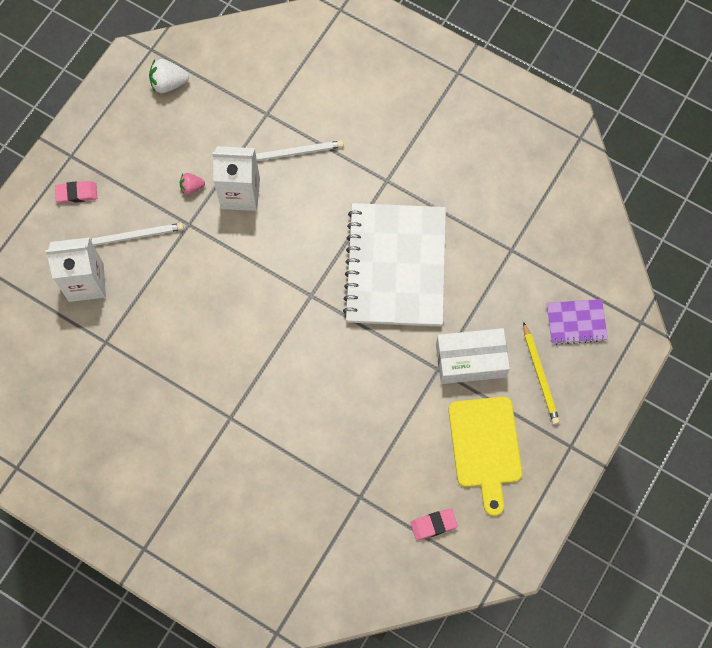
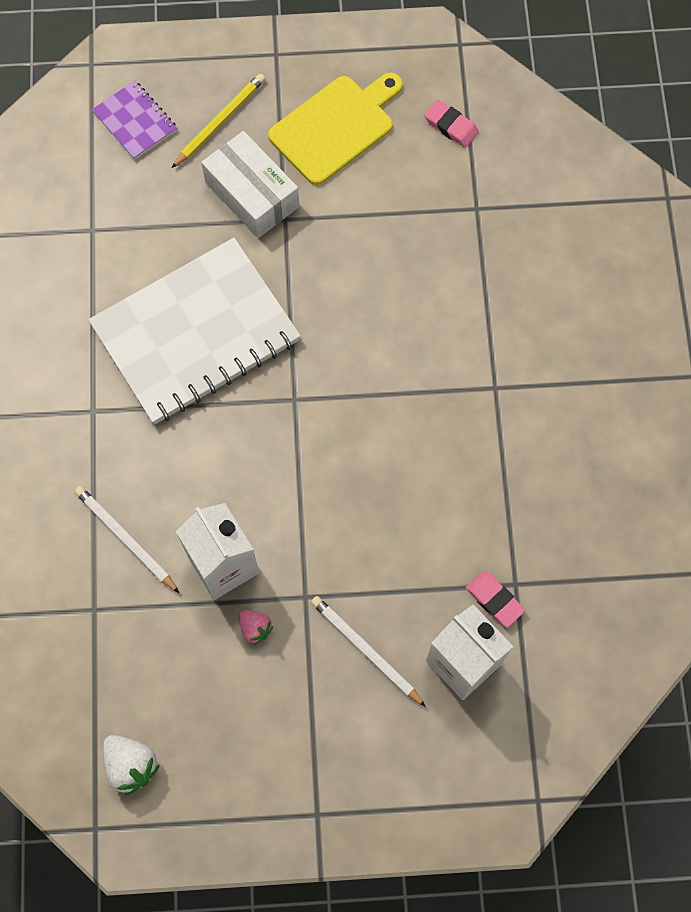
camera: 125 degrees left, 0 degrees up
pink eraser [55,181,97,203] -> pink eraser moved to [465,571,525,628]

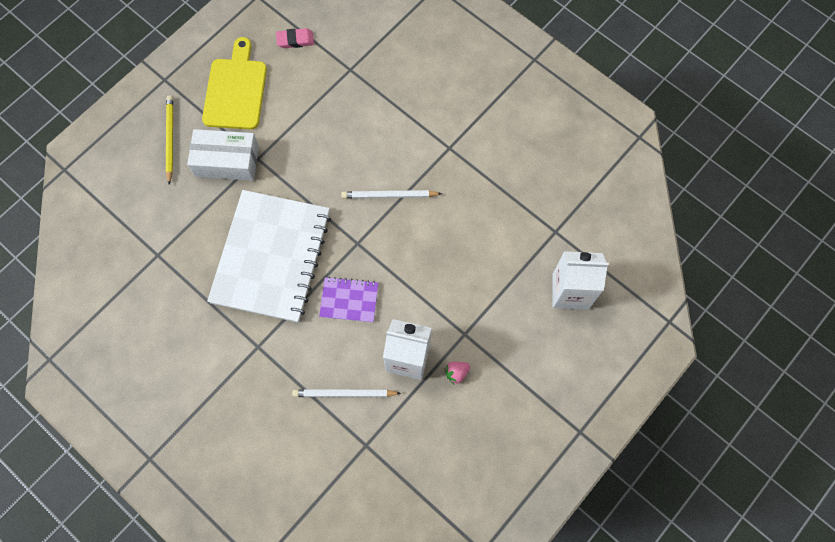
camera: 45 degrees left, 0 degrees up
purple notebook [92,80,177,160] -> purple notebook moved to [319,277,378,323]
white strawberry [103,735,160,796] -> none
pink strawberry [239,610,273,645] -> pink strawberry turned 150 degrees clockwise [444,362,470,384]
white pencil [311,596,426,707] -> white pencil moved to [341,190,442,199]
pink eraser [465,571,525,628] -> none

